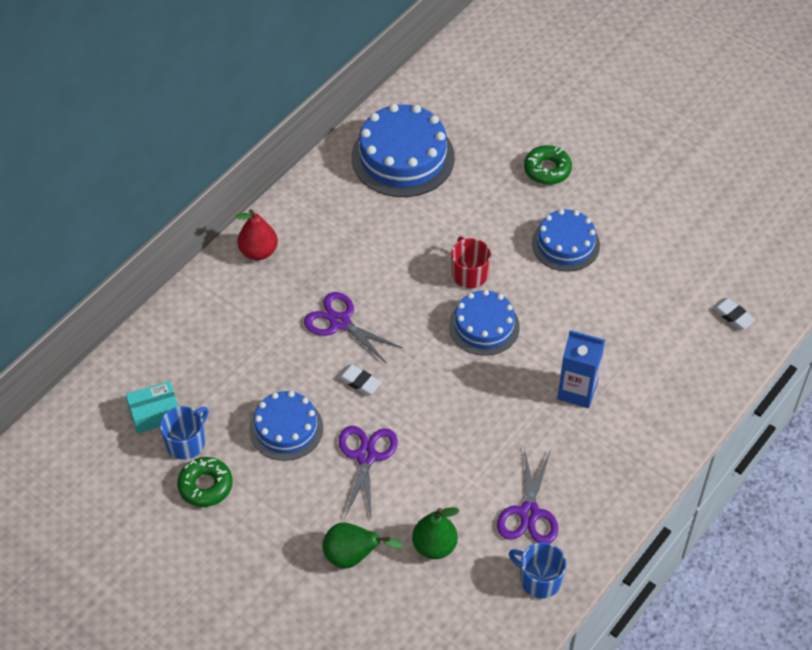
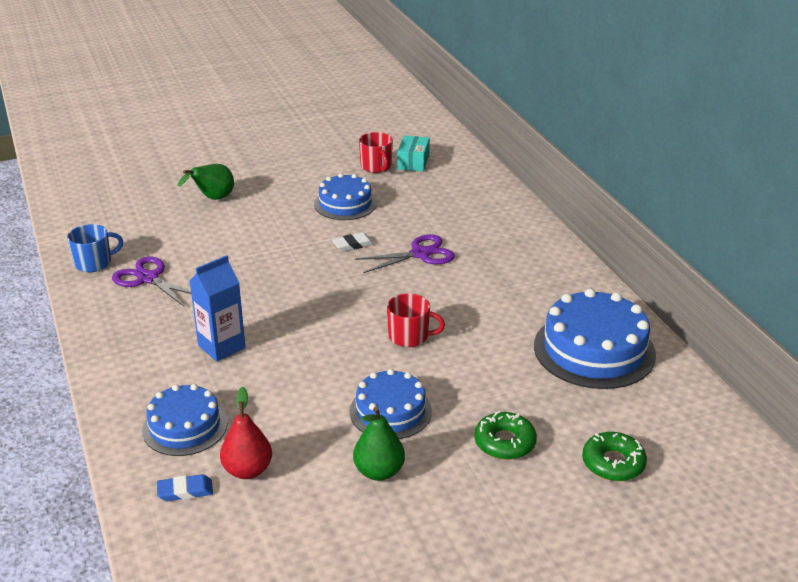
camera: 120 degrees right, 20 degrees down
blue mug [160,406,208,460] -> red mug [359,132,393,173]
green donut [177,457,233,507] -> green donut moved to [582,432,647,481]
red pear [235,209,278,260] -> red pear moved to [220,386,272,479]
purple scissors [338,426,398,521] -> none
green pear [412,507,460,559] -> green pear moved to [353,407,405,481]
blue cake [449,290,520,356] -> blue cake moved to [142,384,227,456]
white eraser [712,298,755,330] -> blue eraser [157,474,213,501]

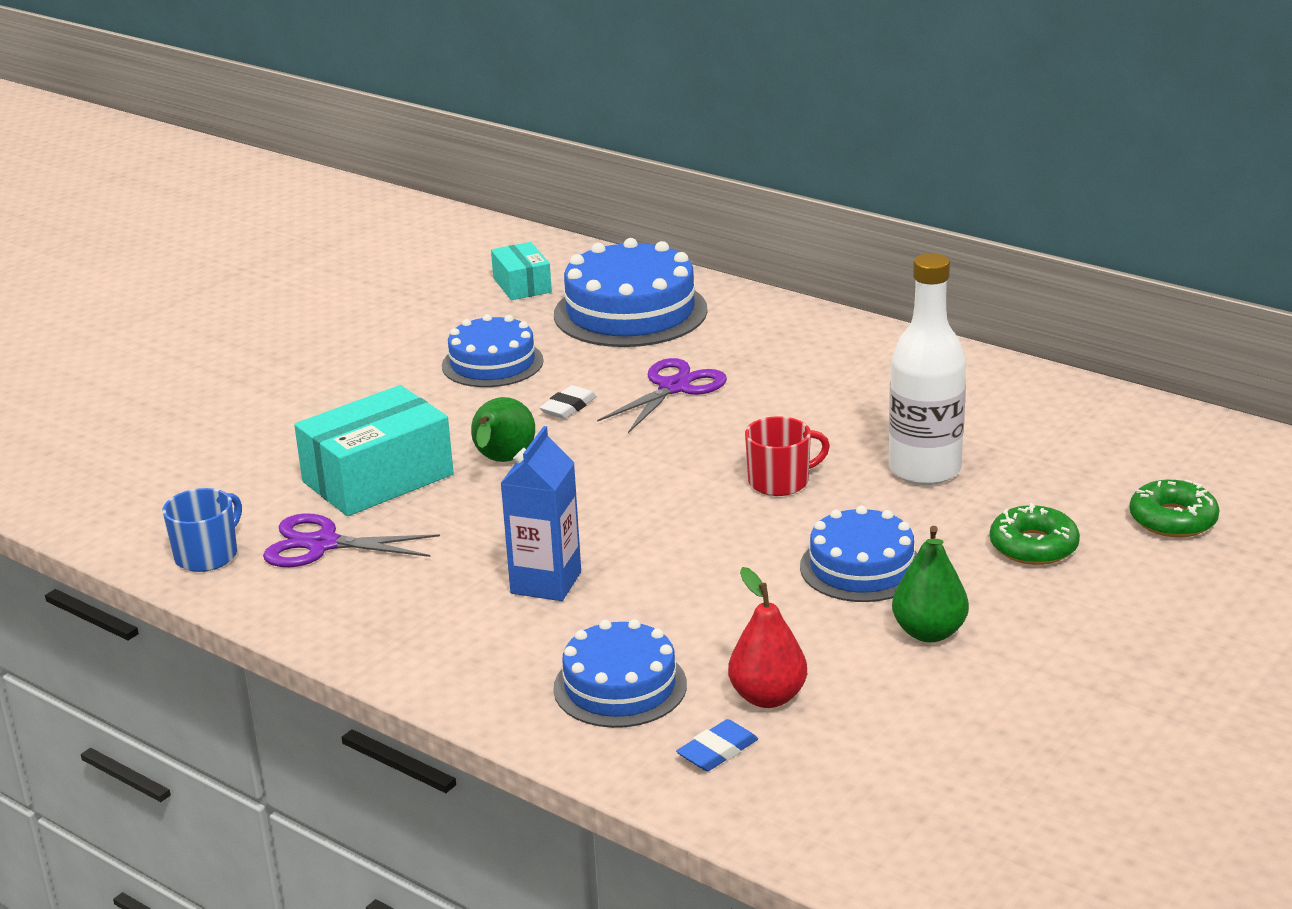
camera: 30 degrees left, 5 degrees down
green pear [178,164,234,200] -> green pear moved to [471,397,535,462]
red mug [359,132,393,173] -> none
blue cake [534,289,656,389] -> blue cake moved to [554,238,708,347]
none -> turquoise box [294,385,454,516]
none -> white bottle [889,253,966,485]

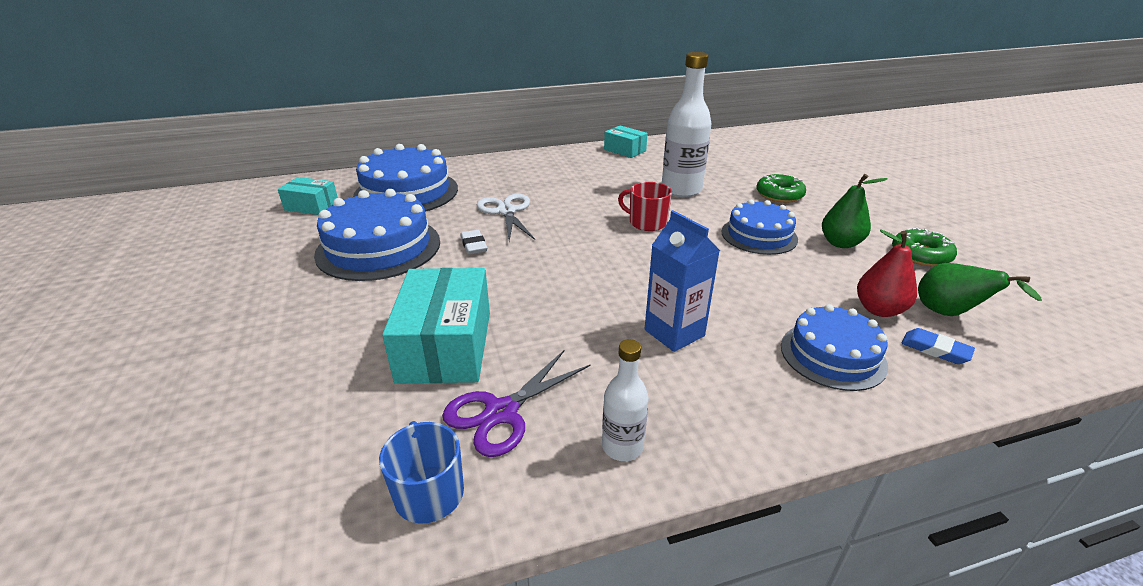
camera: 55 degrees left, 5 degrees up
blue cake [442,314,544,387] -> blue cake [314,189,440,281], size x1.58
green pear [471,397,535,462] -> green pear moved to [918,263,1042,316]
purple scissors [597,358,727,433] -> white scissors [477,194,535,241]
blue eraser [676,719,758,771] -> blue eraser turned 45 degrees counterclockwise [902,328,975,364]
red mug [745,416,830,496] -> red mug turned 75 degrees counterclockwise [618,182,672,231]
green donut [1129,479,1220,538] -> green donut moved to [892,228,957,266]
none -> white bottle [602,339,649,461]
none -> turquoise box [604,125,648,158]

